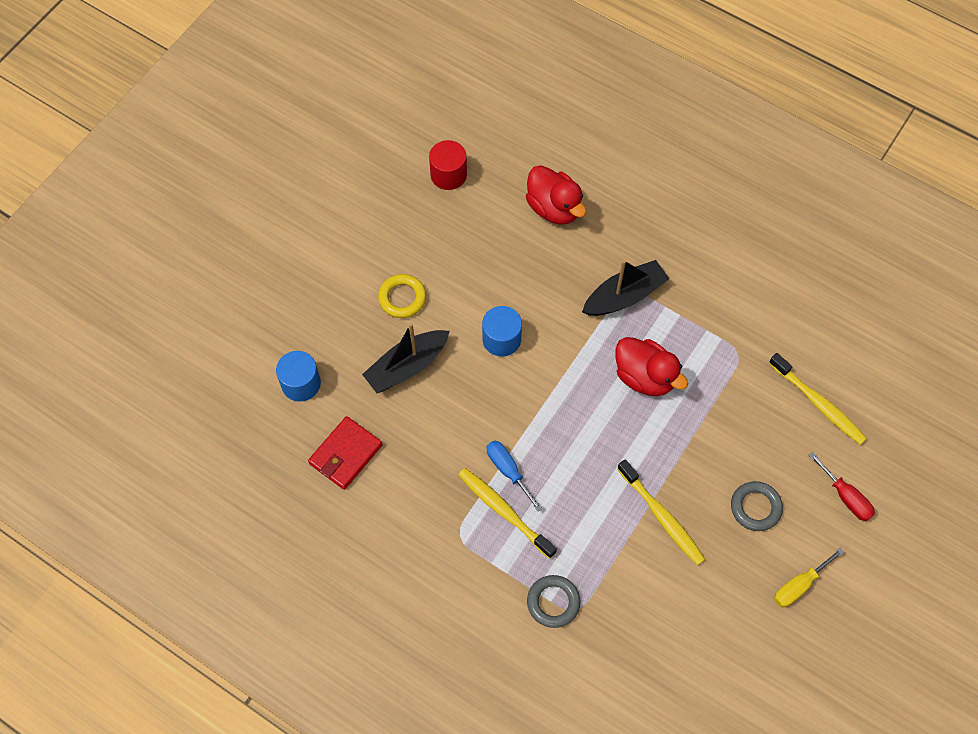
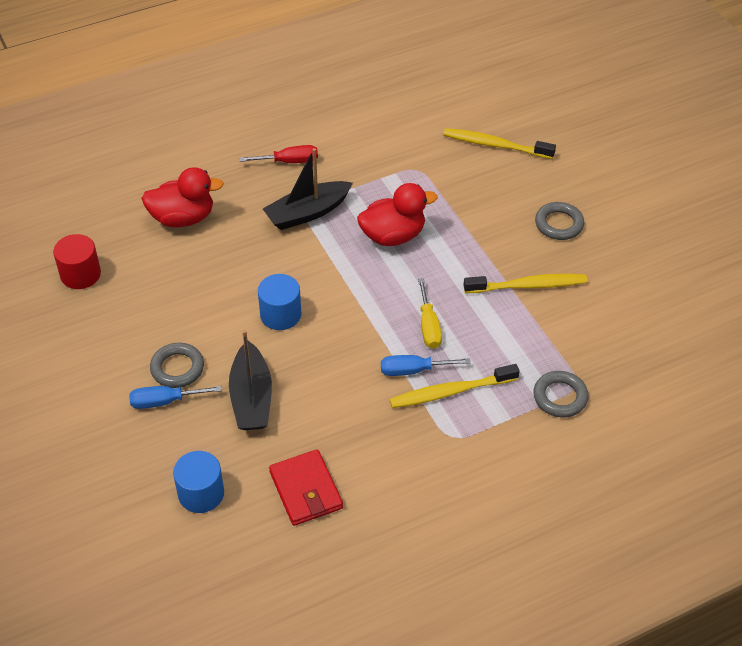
camera: 60 degrees left, 15 degrees down
yellow ring [378,274,426,318] -> grey ring [150,343,204,388]
black boat [582,260,669,316] -> black boat turned 120 degrees counterclockwise [263,148,353,230]
yellow toothbrush [769,353,867,445] -> yellow toothbrush turned 150 degrees counterclockwise [443,128,556,159]
yellow screwdriver [774,548,844,607] -> yellow screwdriver moved to [418,278,442,349]
red screwdriver [809,452,875,521] -> red screwdriver moved to [240,145,318,163]
none -> blue screwdriver [129,386,222,409]

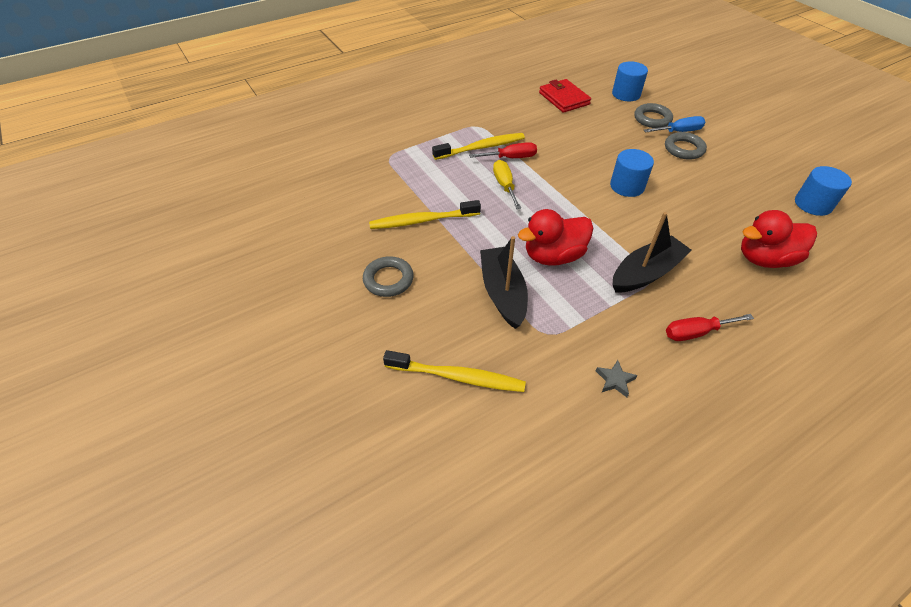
camera: 175 degrees right, 0 degrees up
red cylinder [53,234,101,289] -> blue cylinder [795,166,852,216]
black boat [229,330,272,430] -> black boat moved to [480,236,528,329]
blue screwdriver [381,355,471,376] -> red screwdriver [469,142,537,158]
grey ring [533,371,589,417] -> grey ring moved to [634,103,673,128]
none -> grey star [596,360,638,397]

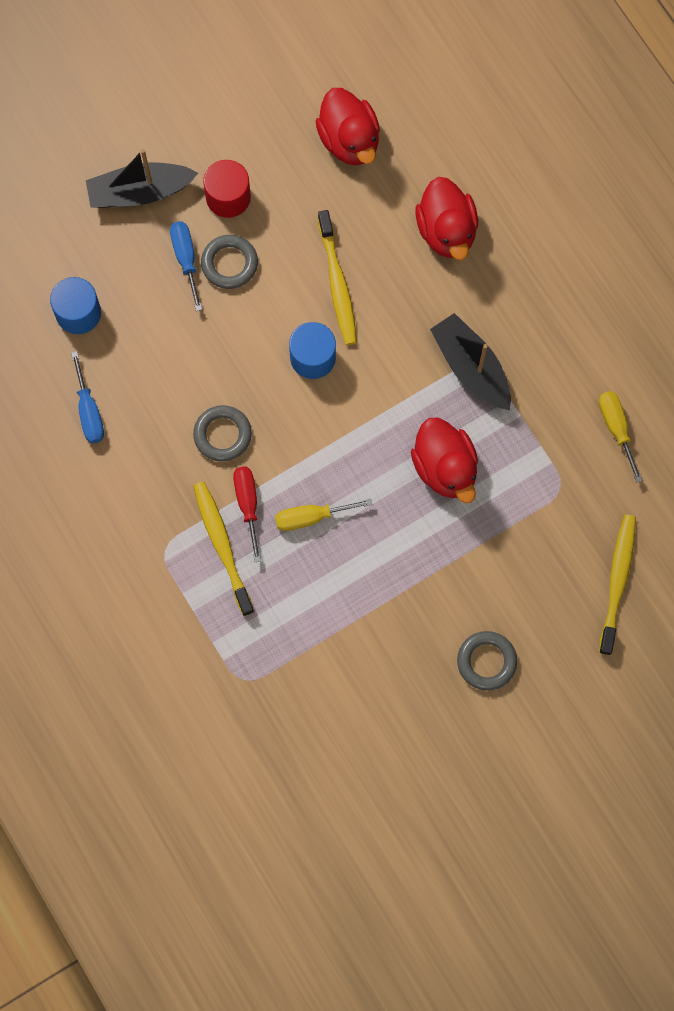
camera: 90 degrees left, 25 degrees up
yellow toothbrush [369,200,481,229] -> yellow toothbrush moved to [318,210,357,345]
black boat [480,236,528,329] -> black boat moved to [86,149,198,208]
red wallet [539,79,591,113] -> blue screwdriver [71,351,104,443]
grey star [596,360,638,397] -> yellow screwdriver [599,391,643,483]
grey ring [634,103,673,128] -> grey ring moved to [193,405,252,462]
red screwdriver [666,314,754,341] -> none
blue cylinder [795,166,852,216] -> red duck [315,88,380,165]
none -> red cylinder [203,160,251,218]

